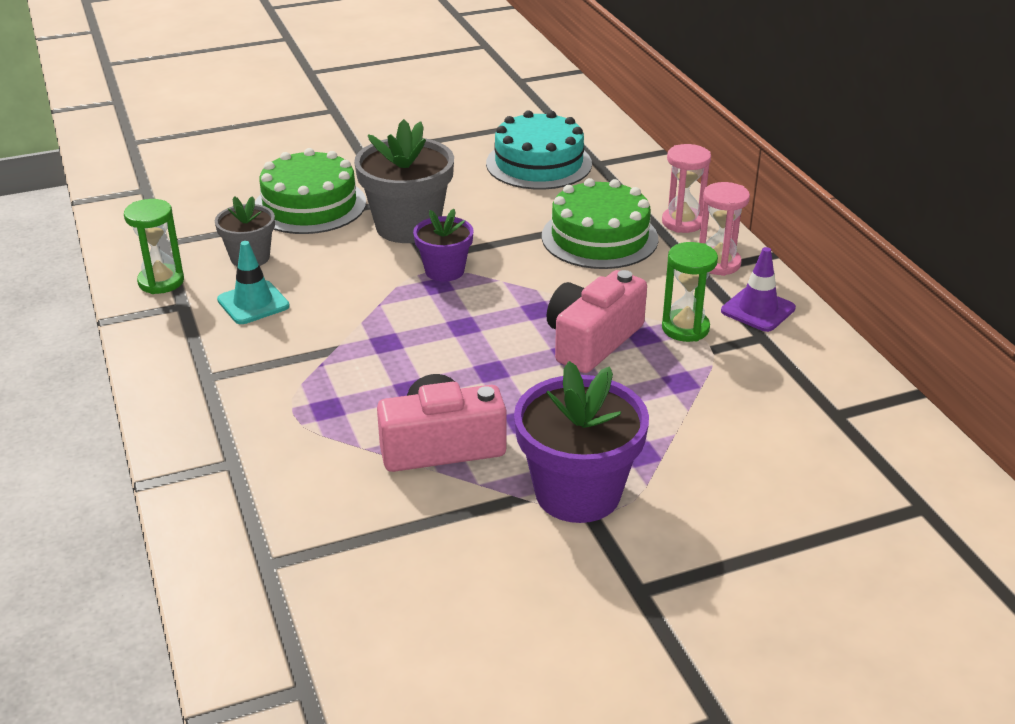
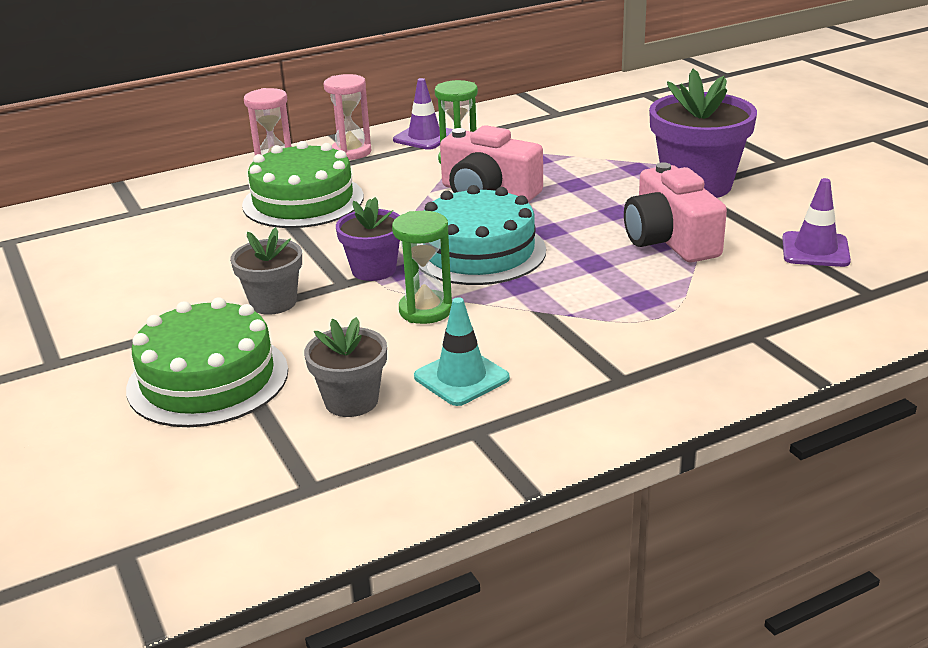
camera: 95 degrees left, 5 degrees down
green hourglass [124,199,184,294] -> green hourglass moved to [392,211,452,324]
grey flower pot [354,119,454,243] -> grey flower pot [230,227,302,315], size x0.58
turquoise cake [486,110,592,190] -> turquoise cake moved to [418,185,546,285]
none -> purple traffic cone [782,178,851,267]

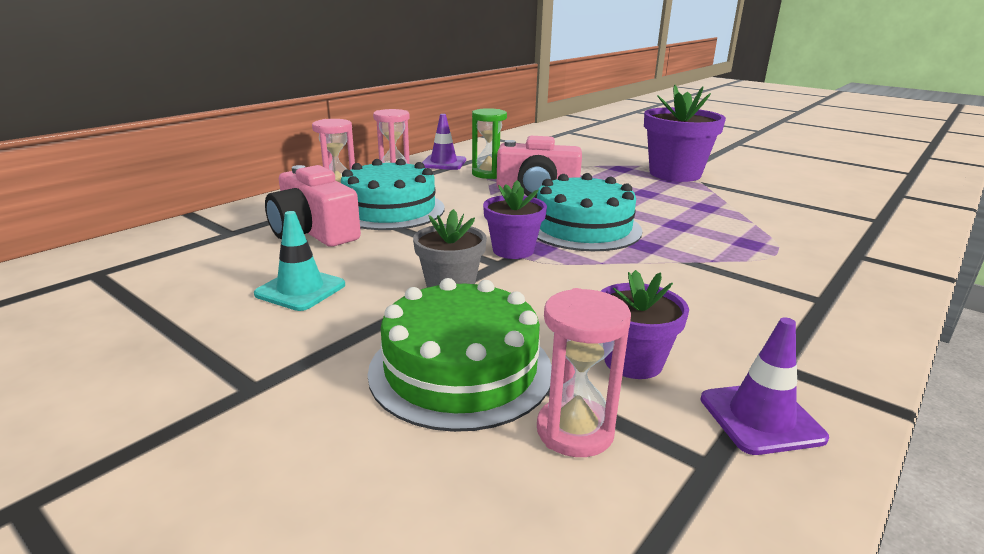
camera: 25 degrees left, 5 degrees down
green cake [242,141,364,228] -> turquoise cake [341,158,444,230]
grey flower pot [304,317,387,417] -> purple flower pot [601,270,689,379]
green hourglass [392,211,452,324] -> none
turquoise traffic cone [414,297,510,406] -> turquoise traffic cone moved to [254,211,345,311]
pink camera [624,162,727,262] -> pink camera moved to [265,165,361,247]
purple traffic cone [782,178,851,267] -> purple traffic cone moved to [700,317,829,455]
none -> pink hourglass [537,288,631,457]

